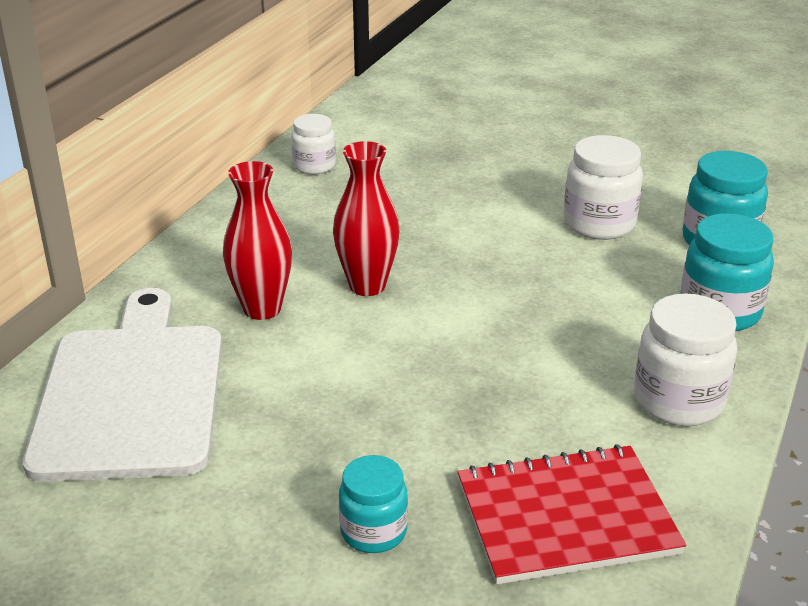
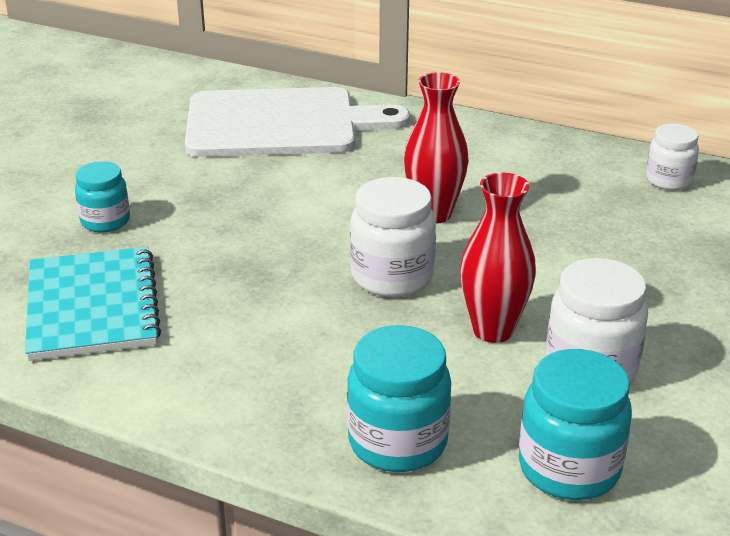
camera: 90 degrees right, 0 degrees up
red vase [223,161,292,320] -> red vase moved to [460,173,536,343]
red notebook [458,444,687,584] -> turquoise notebook [25,247,161,361]
white jar [634,293,737,426] -> white jar moved to [350,177,436,297]

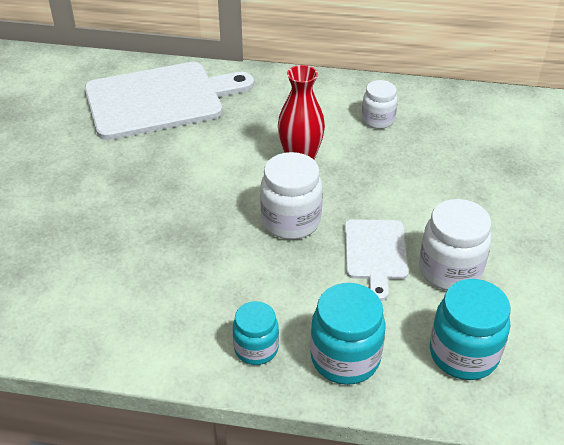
camera: 15 degrees left, 10 degrees up
turquoise notebook [25,247,161,361] -> none
turquoise jar [75,161,130,232] -> turquoise jar moved to [233,301,279,365]
red vase [460,173,536,343] -> white cutting board [345,219,409,301]
white jar [646,123,699,190] -> white jar moved to [362,80,398,129]

